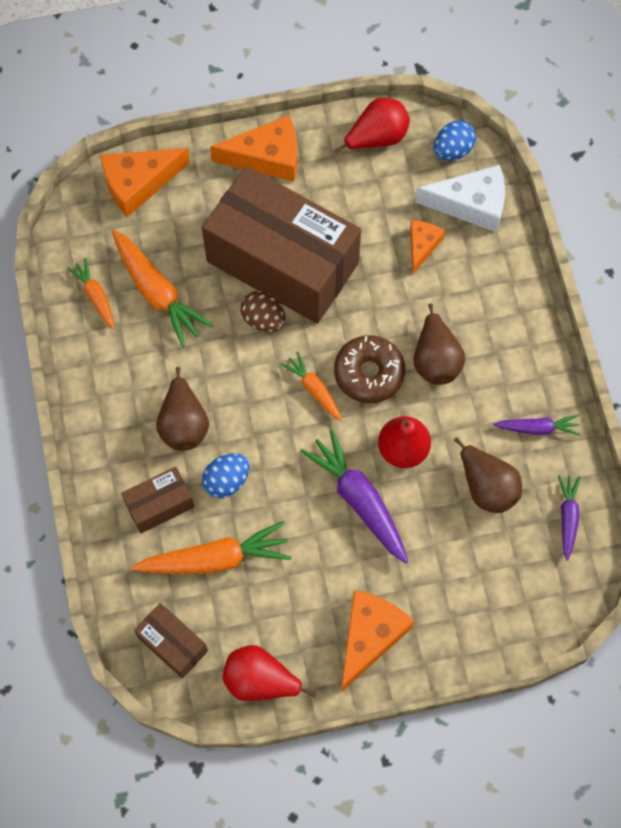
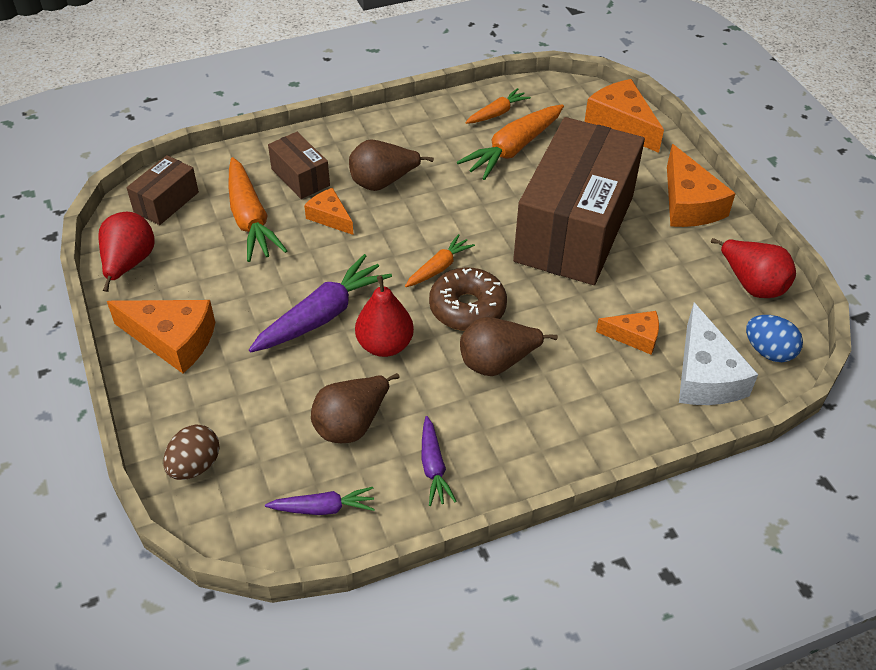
camera: 80 degrees right, 20 degrees down
blue egg [202,453,250,498] -> orange cheese [304,188,354,235]
brown egg [240,291,286,332] -> brown egg moved to [163,424,220,480]

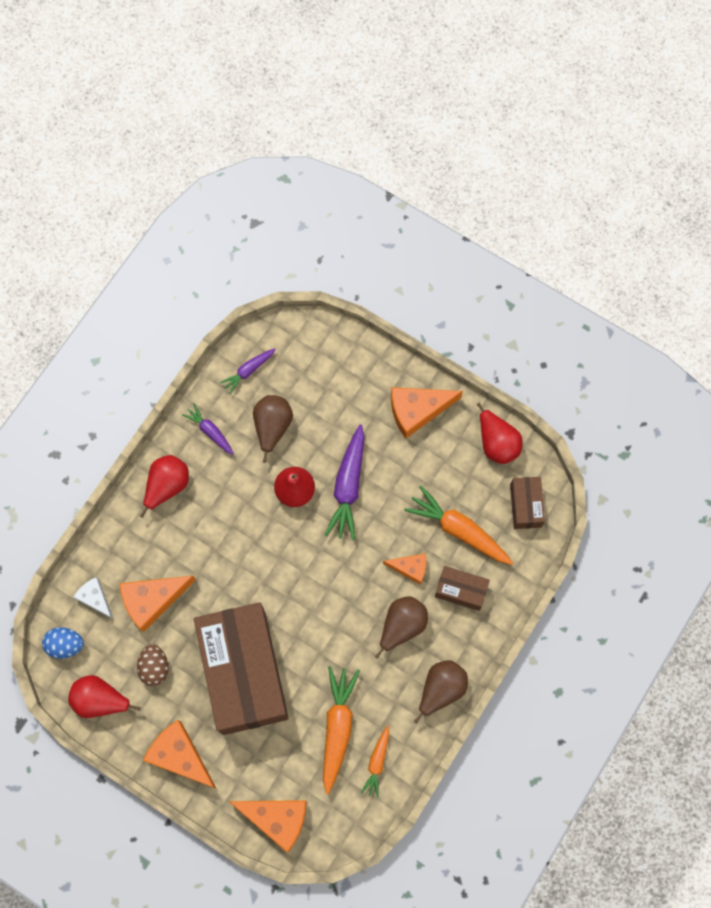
camera: 145 degrees right, 25 degrees up
brown egg [163,424,220,480] -> brown egg moved to [137,644,169,686]
orange carrot [405,234,475,287] -> none
brown donut [429,267,507,331] -> none
brown pear [460,317,558,376] -> brown pear moved to [414,660,468,724]
orange cheese [596,311,659,355] -> orange cheese [119,576,196,632], size x1.69
white cheese [679,303,758,405] -> white cheese [74,577,113,619], size x0.59
none -> red pear [140,455,189,518]

